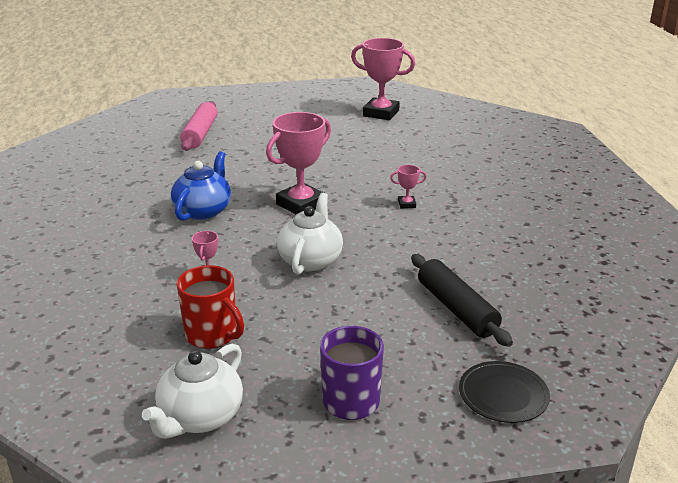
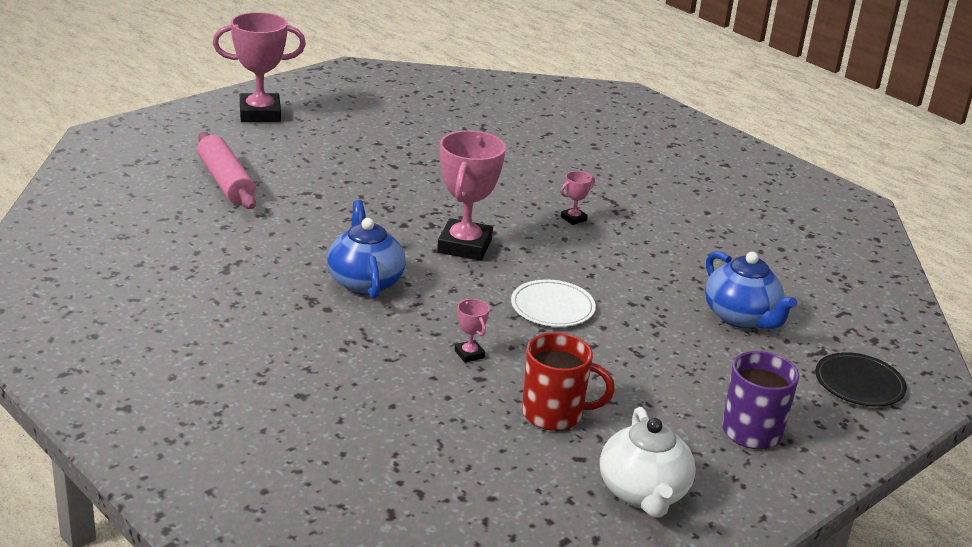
camera: 35 degrees left, 0 degrees up
white teapot [277,193,343,275] -> white plate [511,279,596,327]
pink trophy [351,38,415,120] -> pink trophy moved to [213,12,306,122]
black rolling pin [411,254,513,347] -> blue teapot [705,251,797,329]

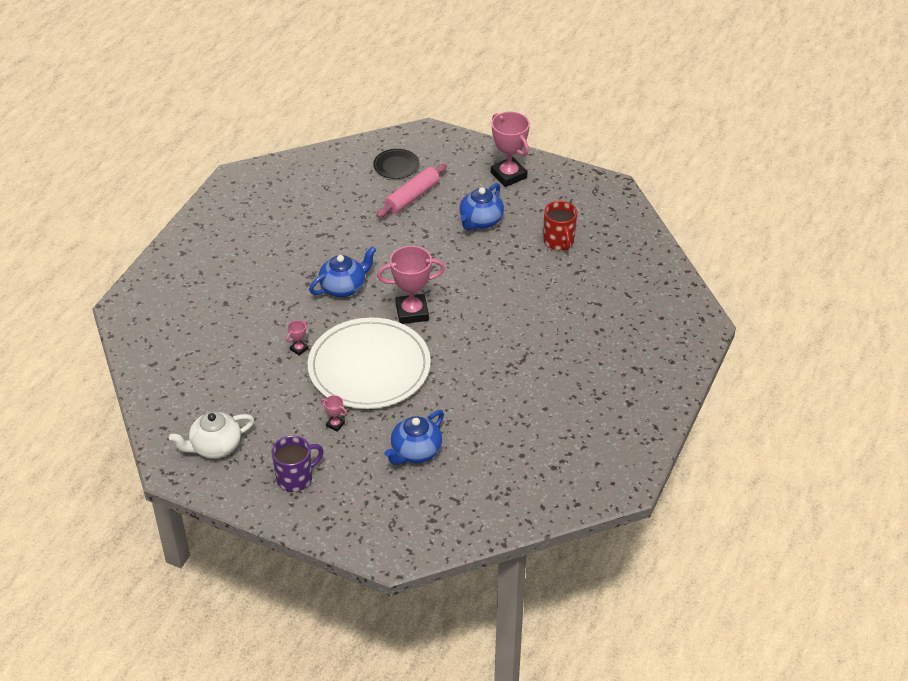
camera: 70 degrees right, 15 degrees up
white plate [511,279,596,327] -> white plate [308,318,431,409], size x2.32
red mug [522,332,615,431] -> red mug moved to [543,201,577,250]
pink trophy [561,171,595,225] -> pink trophy moved to [321,395,347,432]
black plate [815,352,907,407] -> black plate moved to [373,149,420,179]
none -> blue teapot [459,183,504,231]

